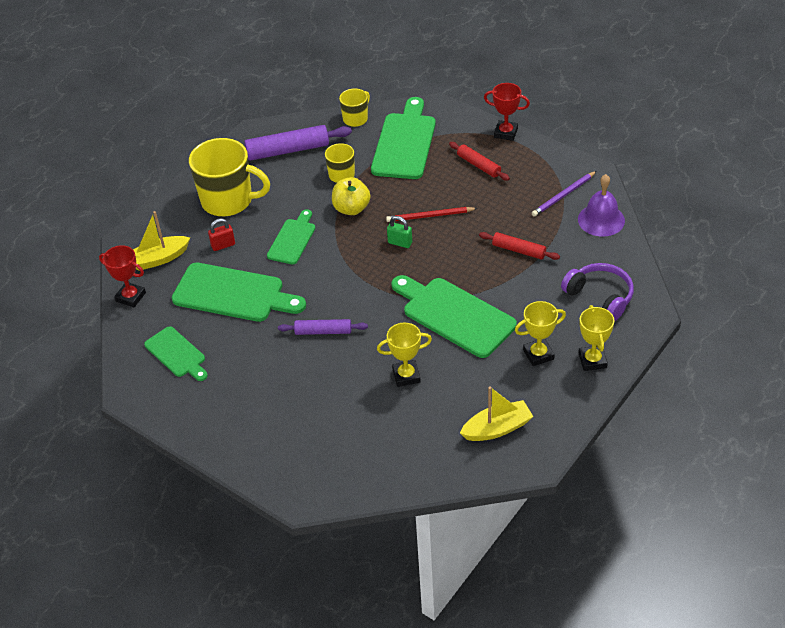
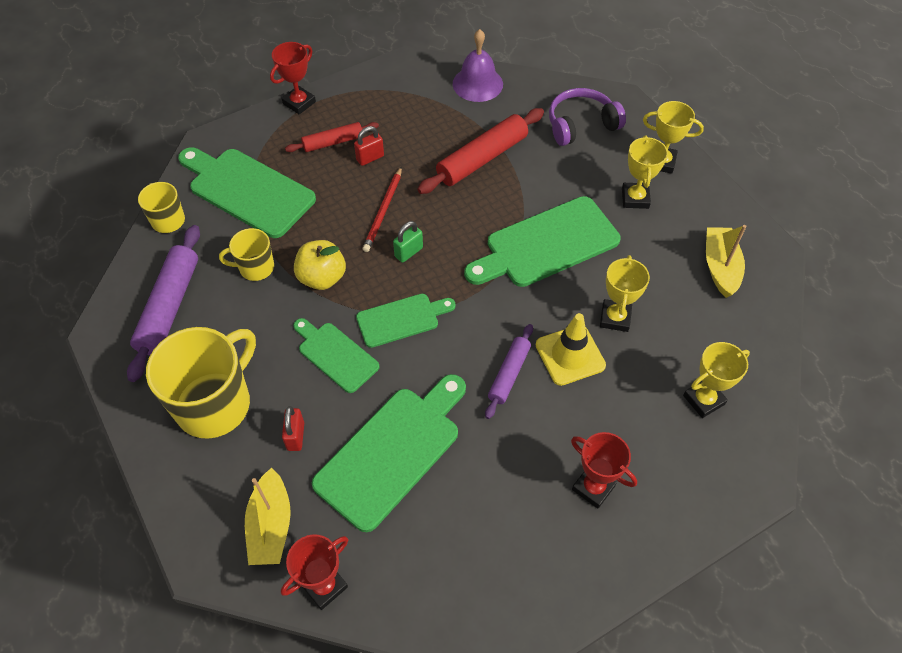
camera: 70 degrees left, 10 degrees up
green cutting board [144,326,208,381] -> green cutting board moved to [356,294,456,348]
red rolling pin [479,232,560,260] -> red rolling pin [417,108,544,194], size x1.68
purple pencil [532,171,596,217] -> none
none -> red padlock [354,126,384,166]
none -> yellow traffic cone [536,313,606,386]
none -> red trophy [571,432,637,509]
none -> yellow trophy [683,342,750,418]

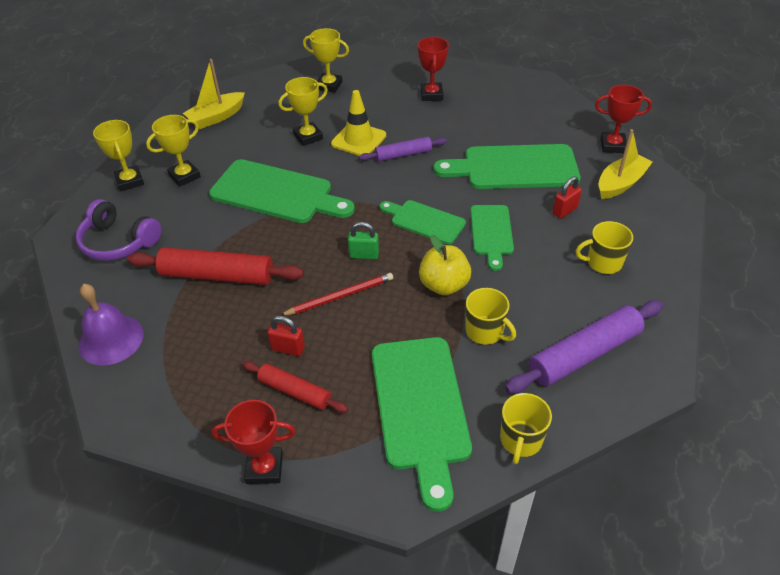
camera: 130 degrees left, 10 degrees down
yellow mug [146,327,256,439] -> yellow mug [576,221,633,274], size x0.52

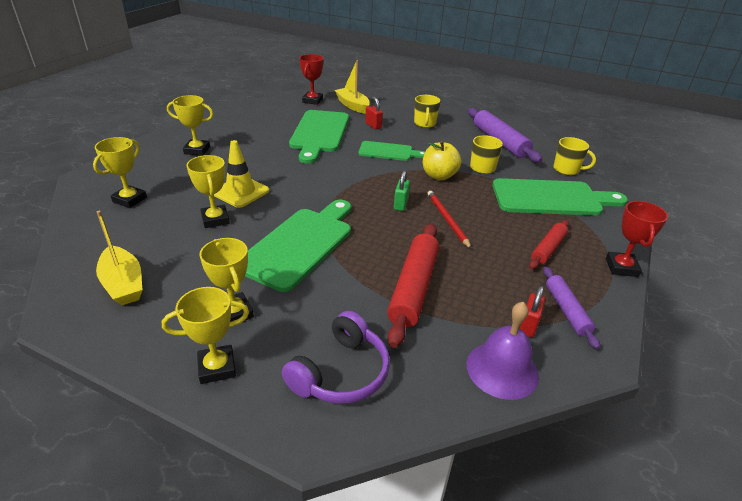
camera: 85 degrees left, 10 degrees down
red padlock [267,315,305,356] -> red padlock moved to [520,286,545,337]
purple rolling pin [359,137,447,162] -> purple rolling pin moved to [543,267,600,349]
green cutting board [380,200,466,244] -> none
red trophy [418,37,449,101] -> yellow trophy [167,95,213,156]

